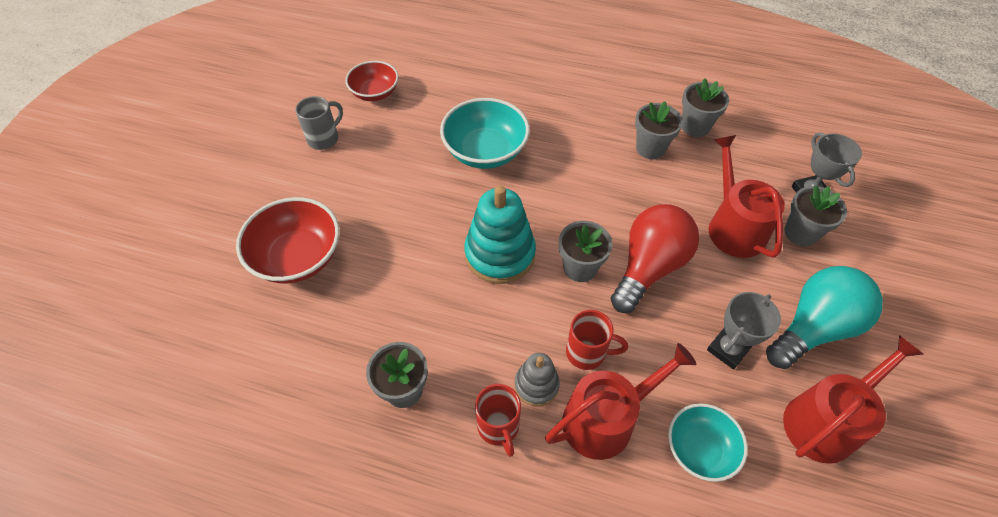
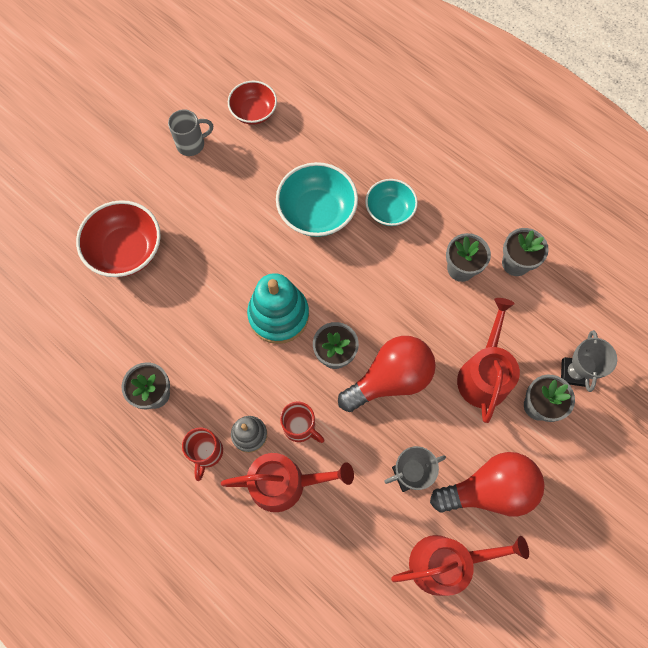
camera: 25 degrees right, 15 degrees up
turquoise bowl [668,403,748,482] -> turquoise bowl moved to [365,179,418,226]
turquoise light bulb [766,266,883,369] -> red light bulb [430,452,545,516]

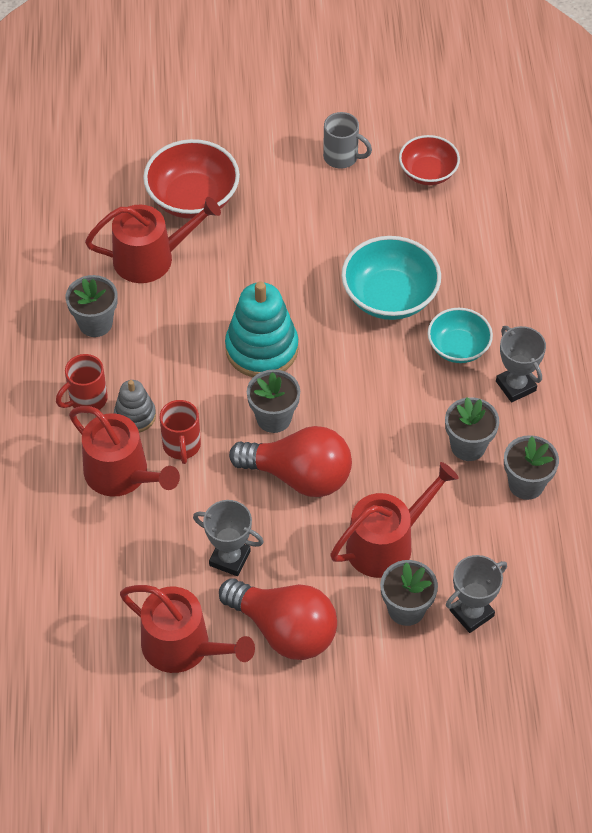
camera: 45 degrees right, 15 degrees down
none -> red watering can [85,197,221,283]
none -> grey trophy [496,326,546,402]

